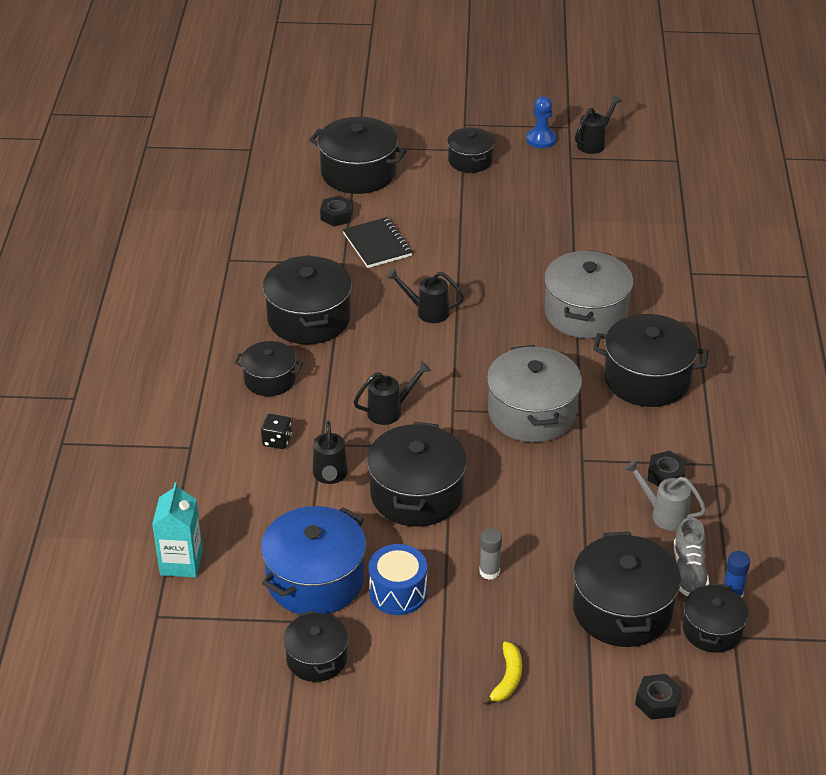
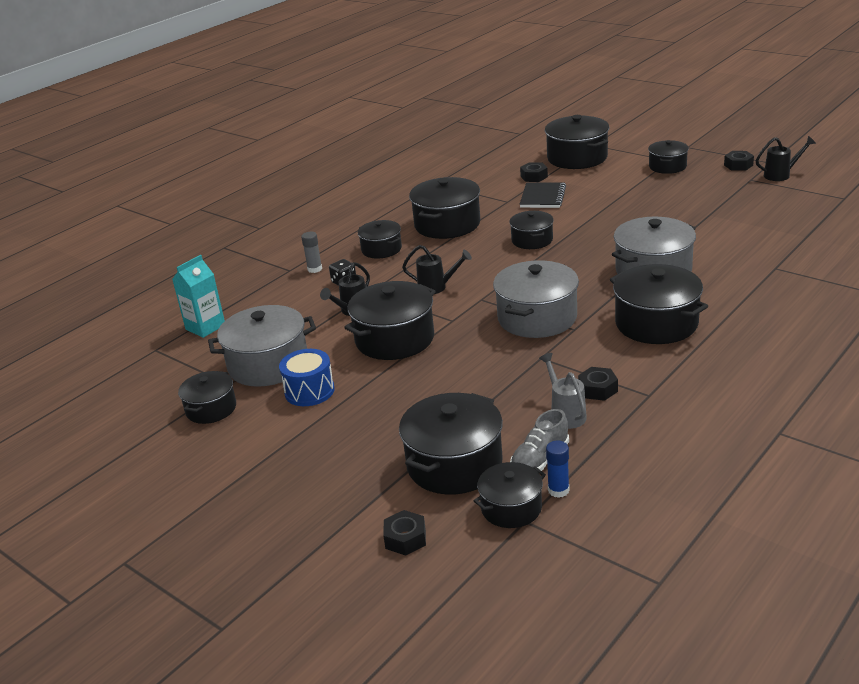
camera: 40 degrees right, 10 degrees down
blue pot [261,506,366,614] -> grey pot [208,305,316,387]
black watering can [386,268,464,323] -> black pot [509,211,554,249]
grey glue stick [479,528,502,580] -> grey glue stick moved to [301,232,322,273]
yellow banana [481,642,522,705] -> none
blue pawn [526,96,557,148] -> black nut [724,151,754,171]

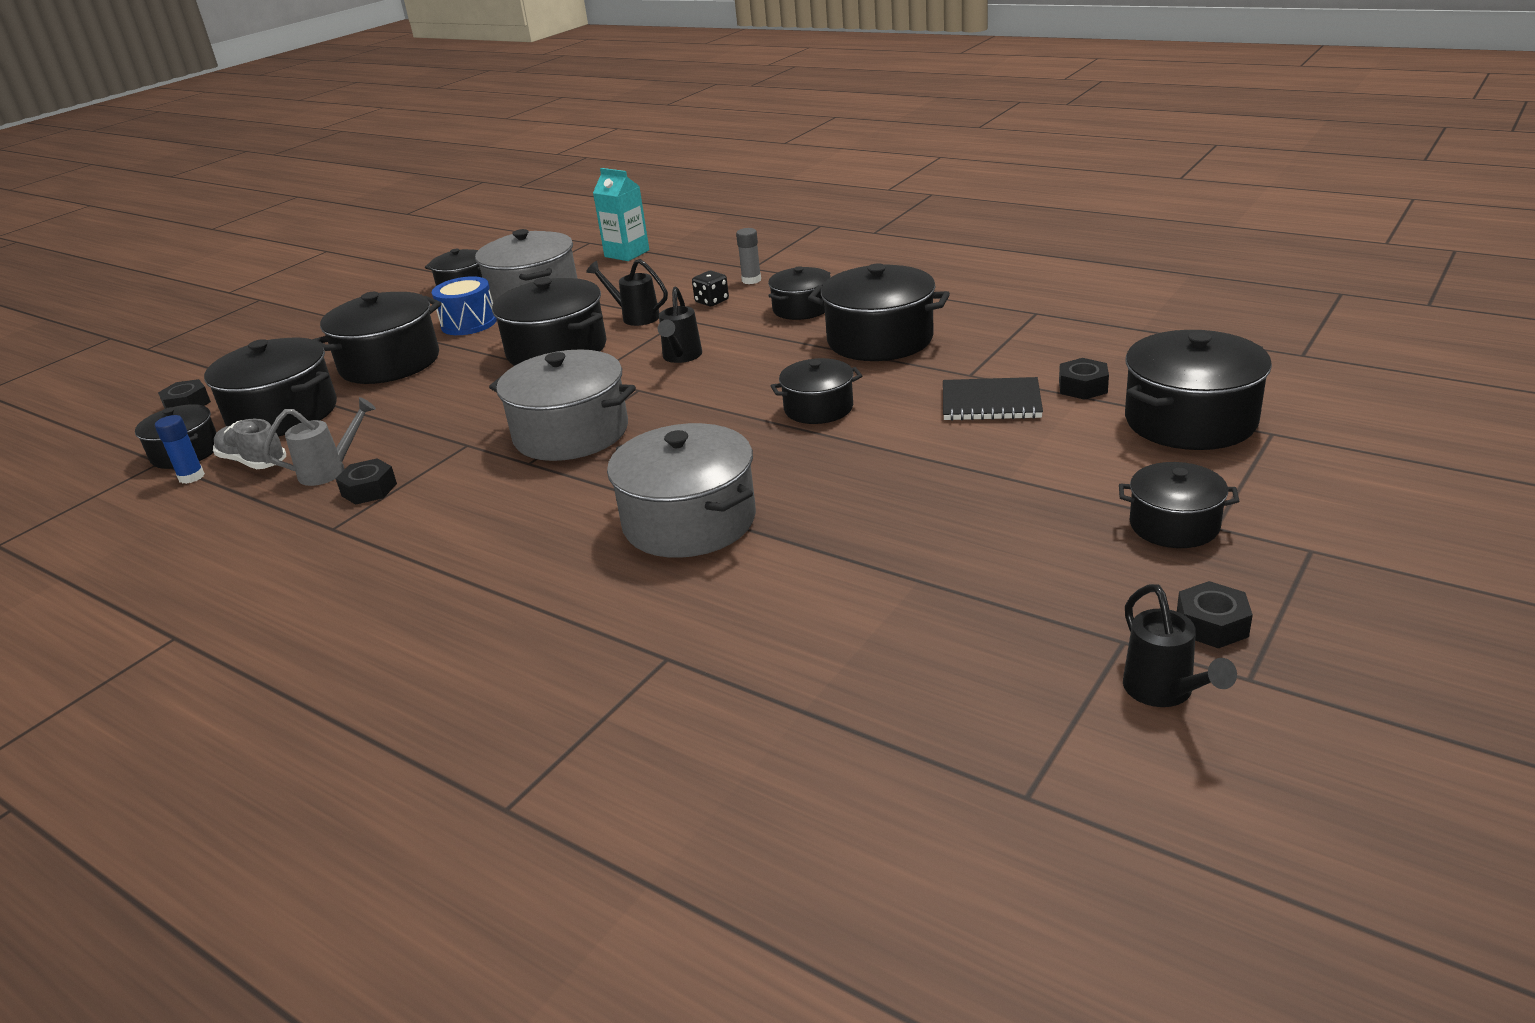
camera: 85 degrees right, 0 degrees up
black pot [610,264,708,344] -> black pot moved to [312,292,441,384]

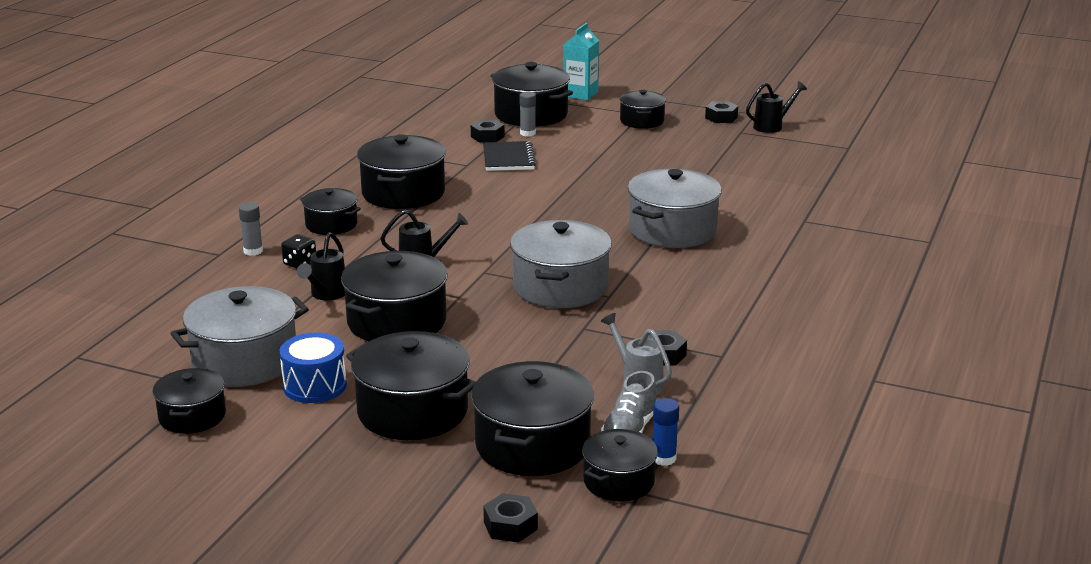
camera: 105 degrees left, 5 degrees down
turquoise carton [593,168,649,261] -> turquoise carton moved to [563,23,599,100]
black pot [771,358,862,424] -> none
none -> grey glue stick [519,92,536,137]

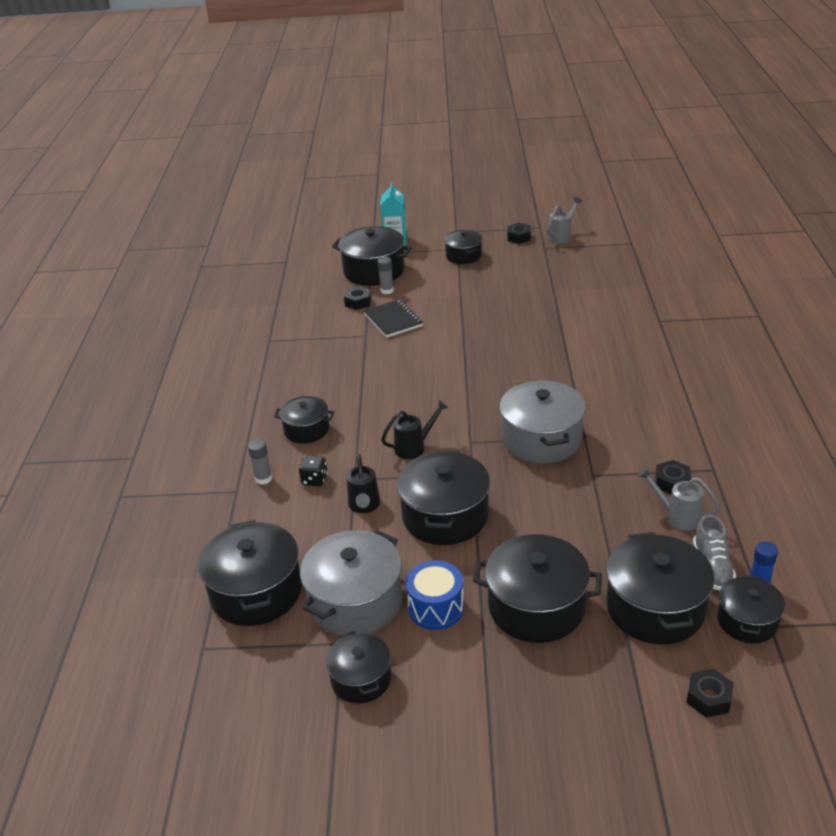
camera: 20 degrees left, 10 degrees up
black pot [357,134,446,209] -> black pot moved to [198,520,302,626]
grey pot [628,169,722,248] -> none
black watering can [746,81,807,133] -> grey watering can [547,197,582,244]

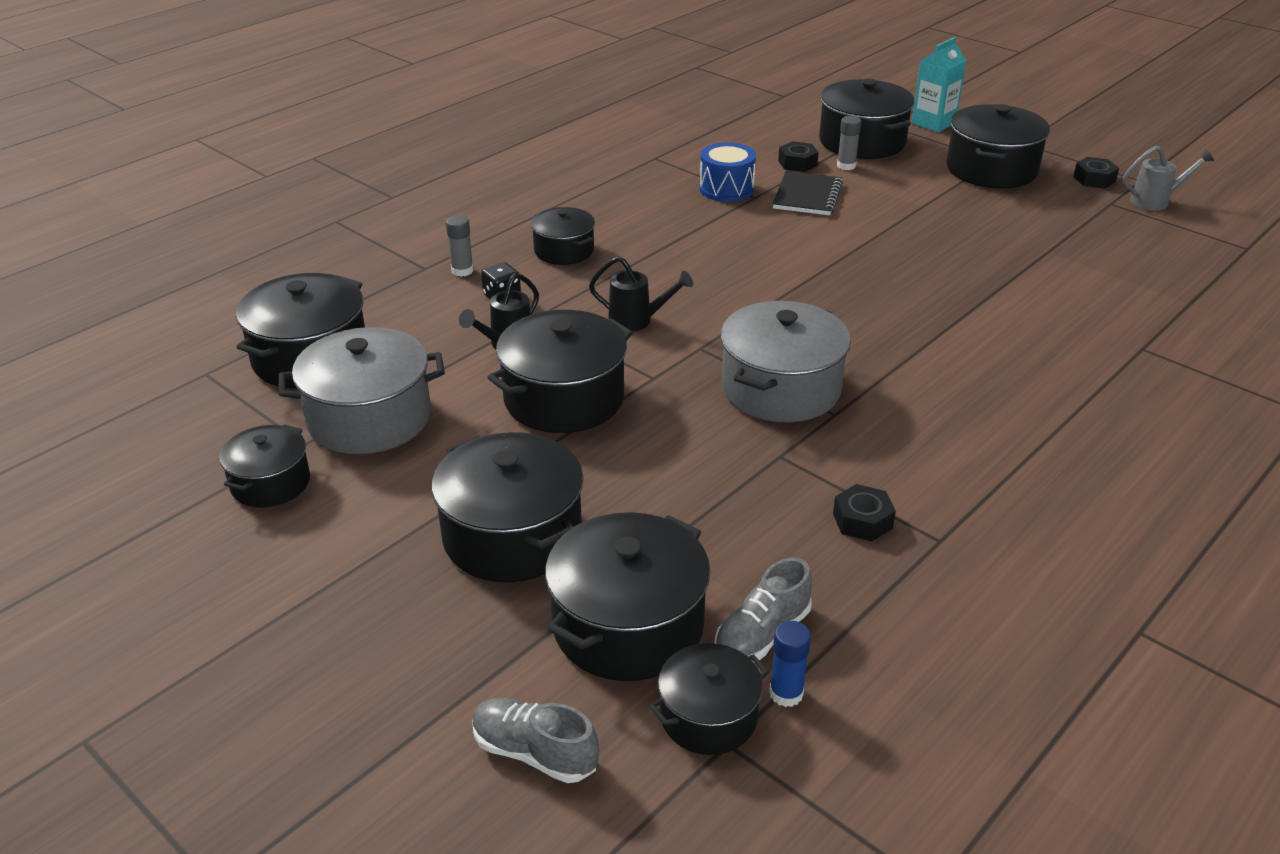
camera: 40 degrees right, 0 degrees up
blue drum [406,560,464,630] -> blue drum moved to [700,142,756,202]
black pot [444,230,483,264] -> black pot [946,104,1050,188], size x1.68
grey watering can [637,467,720,531] -> none
black nut [686,669,734,717] -> grey shoe [472,698,599,783]

